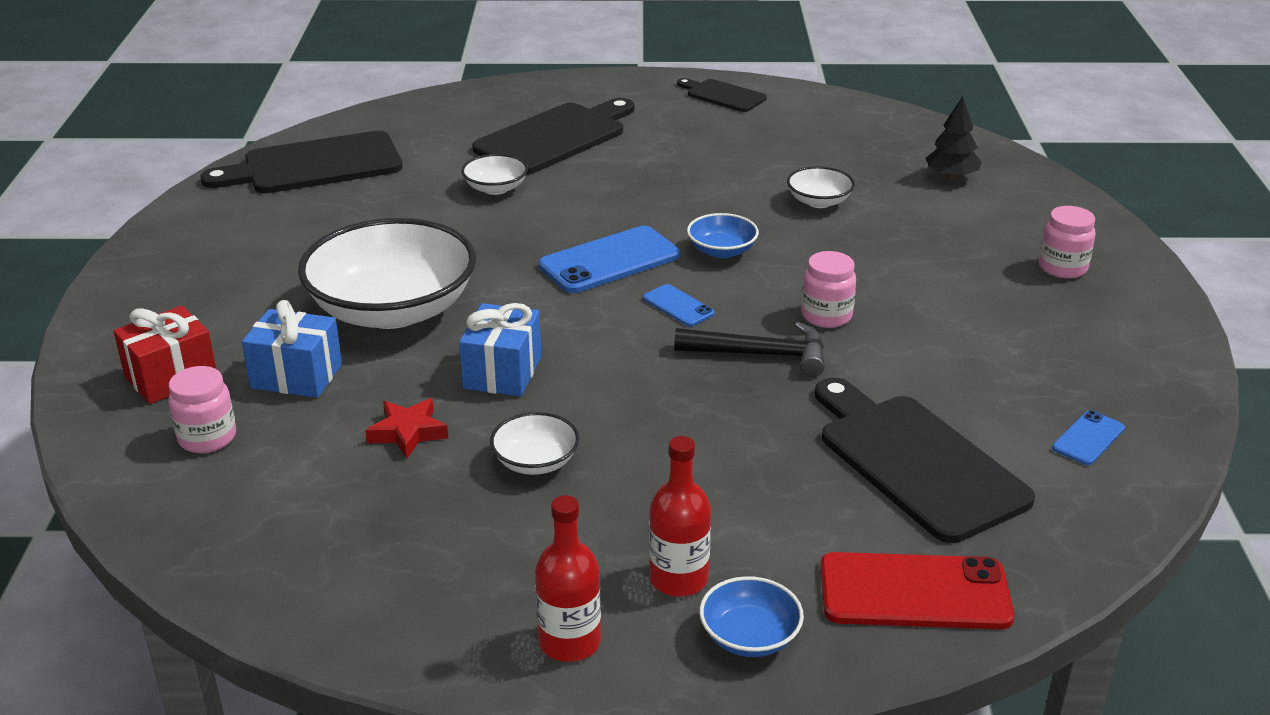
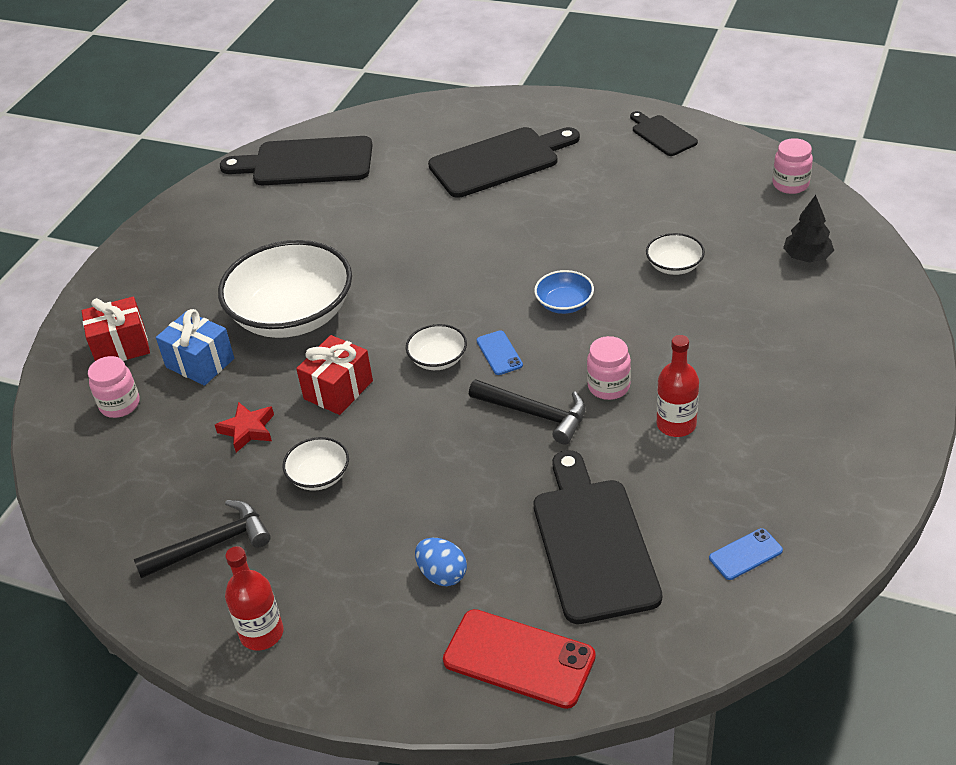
camera: 25 degrees right, 10 degrees up
blue gift [459,303,541,396] -> red gift [296,335,373,415]
white bowl [461,154,528,195] -> white bowl moved to [406,324,467,370]
blue phone [538,226,680,293] -> none
red bottle [649,436,711,597] -> red bottle moved to [657,335,699,437]
blue bowl [699,576,804,657] -> none
pink jar [1039,206,1095,279] -> pink jar moved to [773,138,813,194]
none -> black hammer [134,500,271,579]
none -> blue egg [415,538,467,586]

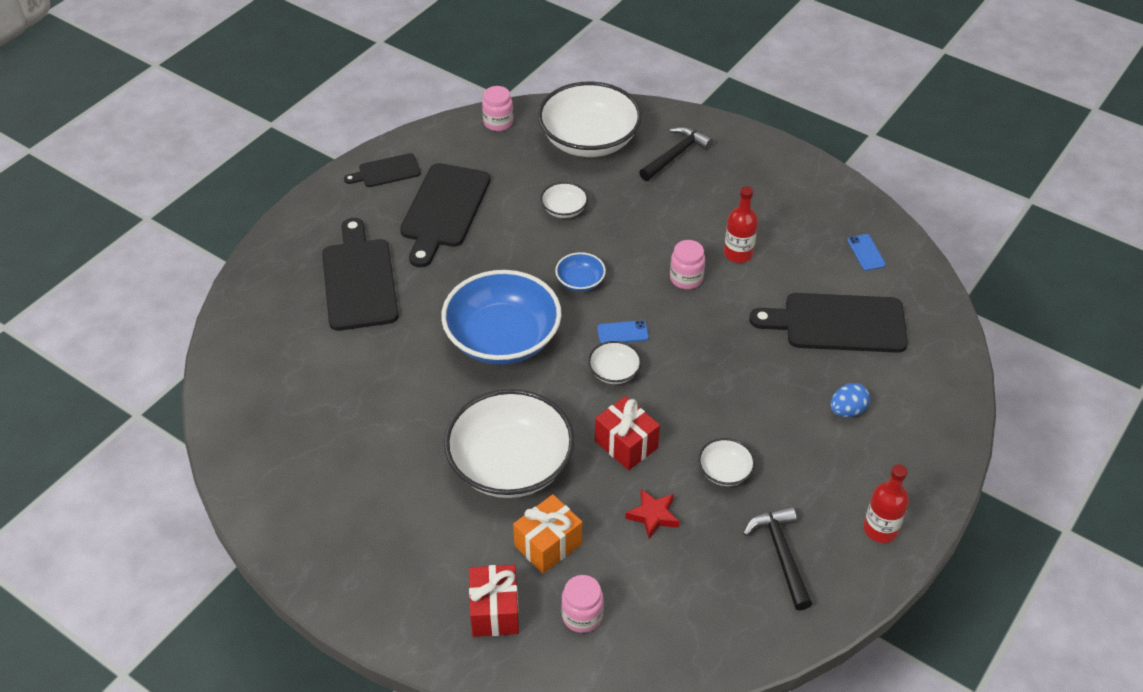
camera: 80 degrees left, 5 degrees up
blue gift [156,309,234,386] -> orange gift [513,494,582,574]
black cutting board [220,136,373,185] -> black cutting board moved to [400,163,490,267]
red phone [443,609,596,709] -> none
black hammer [469,379,586,445] -> black hammer moved to [639,127,713,181]
black tree [783,195,834,262] -> white bowl [538,81,642,157]
none -> blue bowl [441,270,562,365]

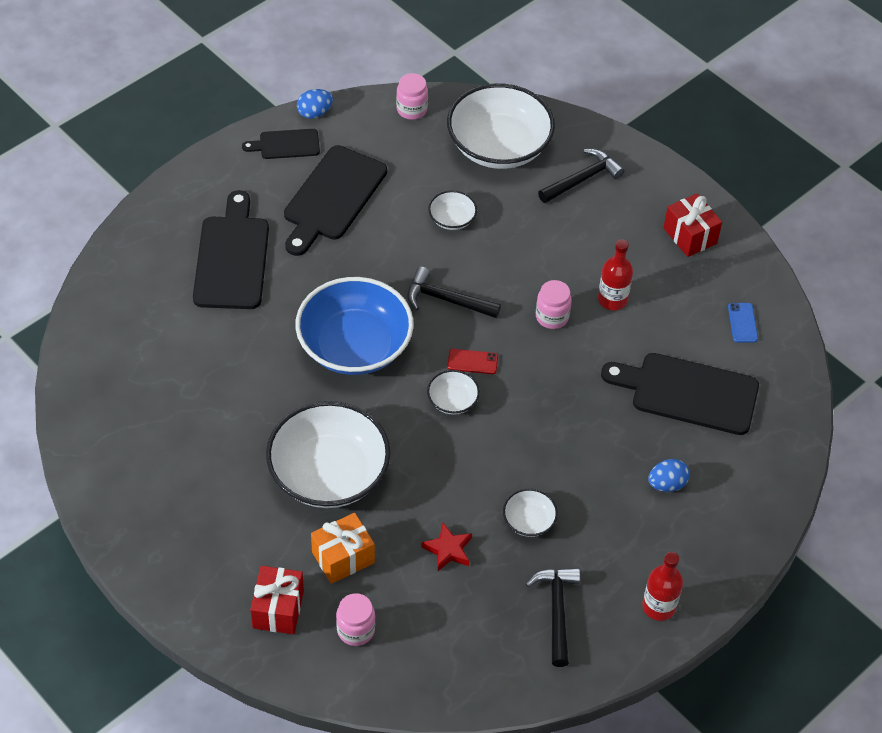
camera: 10 degrees right, 5 degrees up
blue bowl [555,252,606,292] -> black hammer [407,267,501,318]
red gift [595,396,660,470] -> red gift moved to [663,193,722,257]
blue phone [597,320,649,344] -> red phone [448,349,498,374]
none -> blue egg [297,89,333,119]

